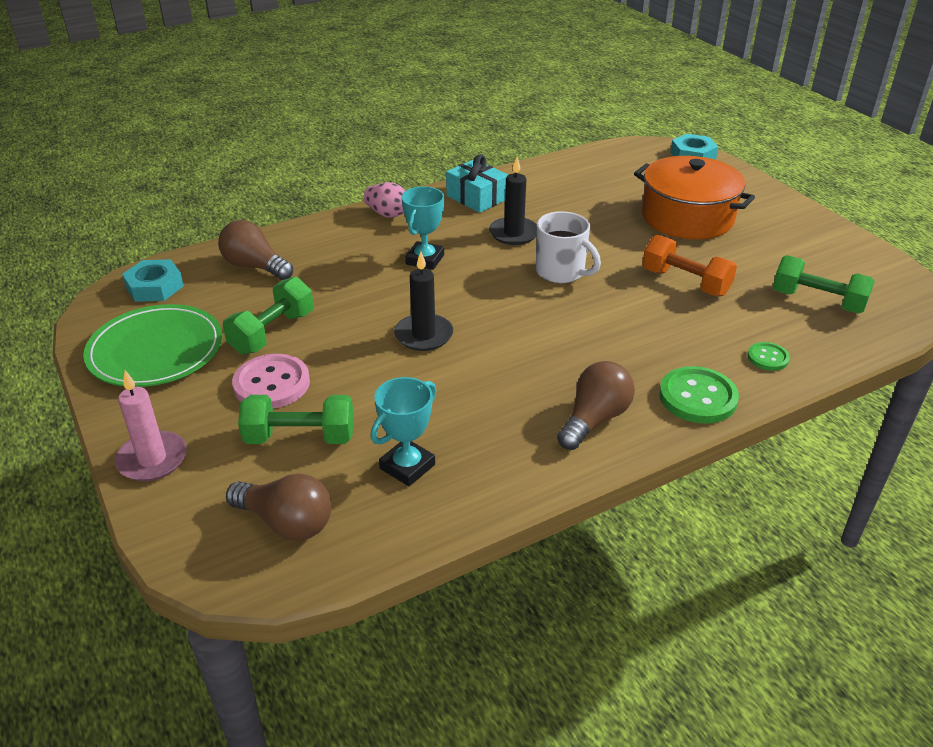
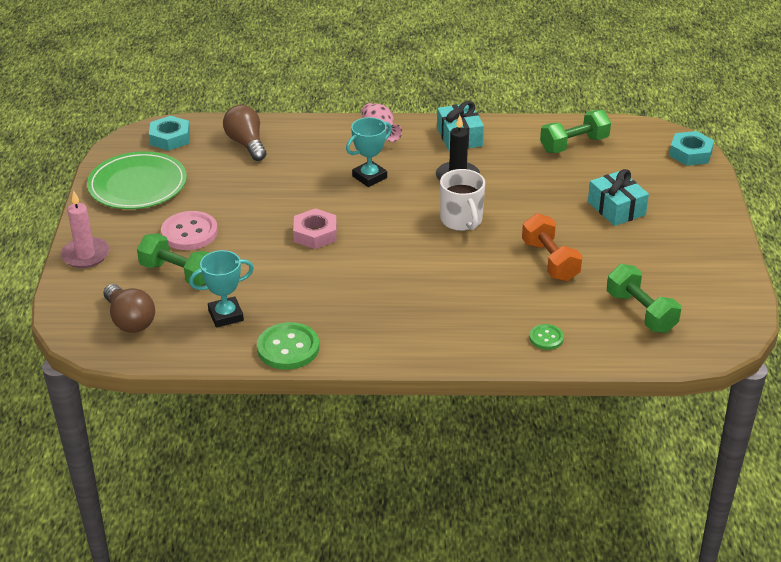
camera: 30 degrees right, 0 degrees up
green dumbbell [223,277,314,355] -> green dumbbell moved to [540,110,611,153]
black candle [394,252,453,351] -> pink nut [293,208,337,249]
brown light bulb [557,361,635,450] -> none
orange pot [634,156,755,239] -> turquoise gift [588,169,649,226]
green button [659,366,739,424] -> green button moved to [257,322,319,370]

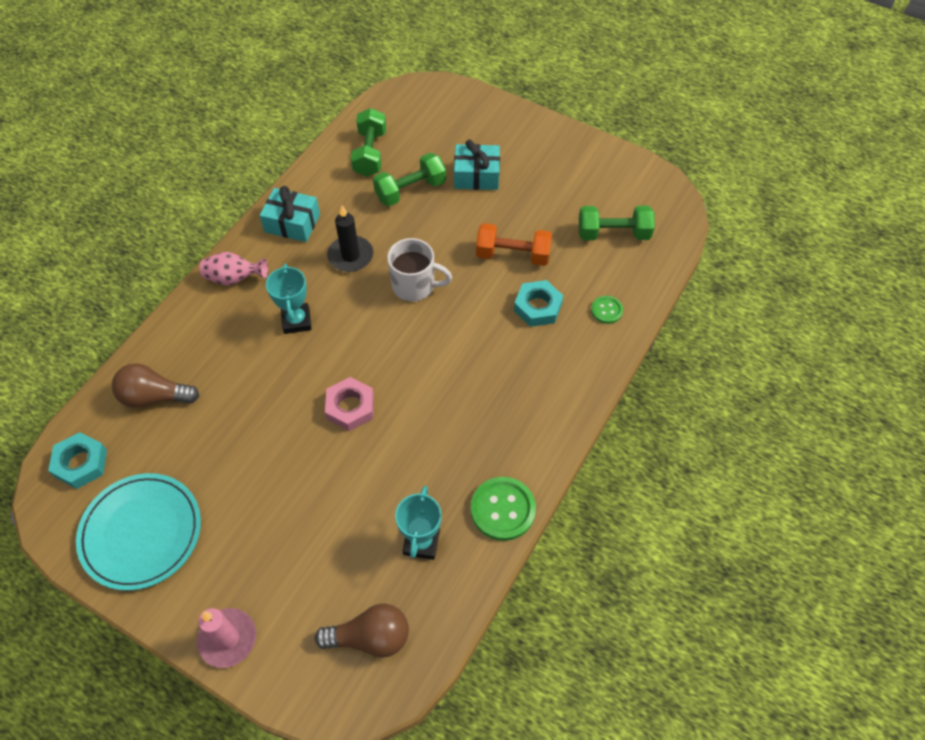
camera: 60 degrees left, 20 degrees up
green plate [87,151,187,209] -> turquoise plate [76,473,201,591]
green dumbbell [137,233,208,286] -> green dumbbell moved to [373,153,446,206]
pink button [161,211,218,250] -> none
turquoise nut [669,131,714,166] -> turquoise nut moved to [514,280,563,327]

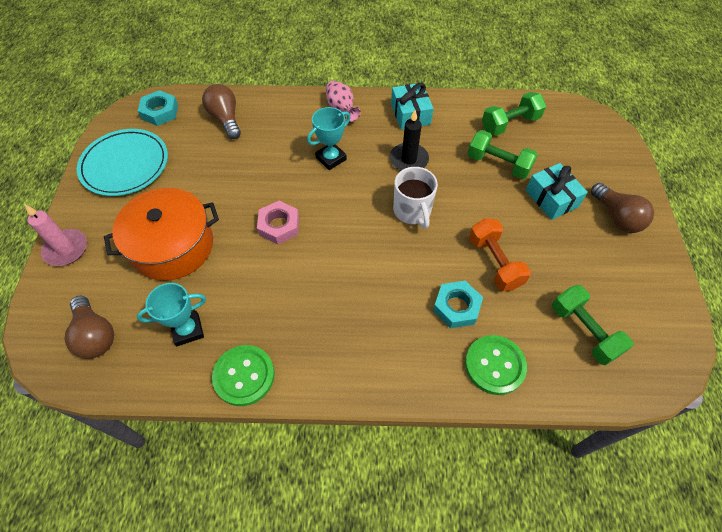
camera: 60 degrees right, 0 degrees up
green button [591,296,623,324] -> green button [465,335,527,395], size x1.81
none -> orange pot [104,188,219,281]
none -> brown light bulb [591,183,654,233]

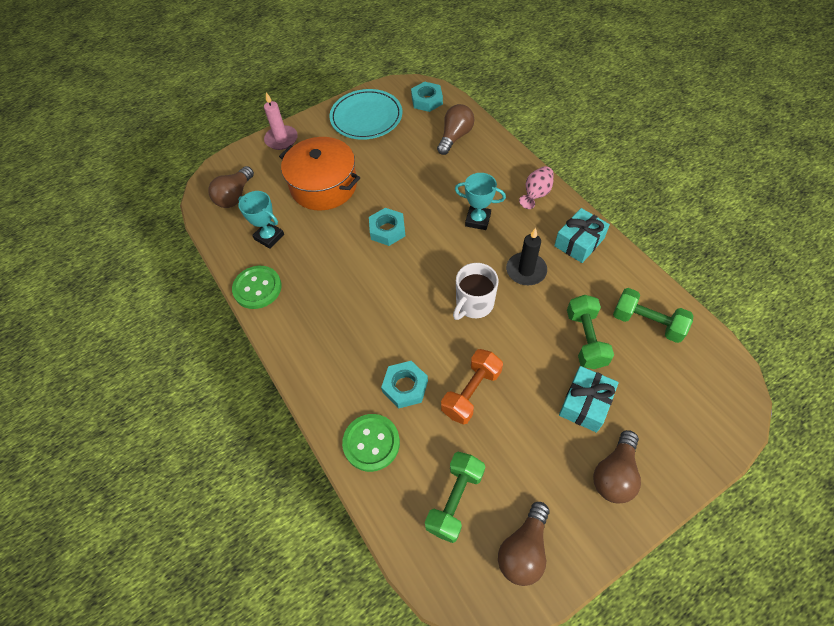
camera: 60 degrees right, 0 degrees up
pink nut [257,201,299,245] -> turquoise nut [369,208,405,246]
none -> brown light bulb [498,502,549,586]

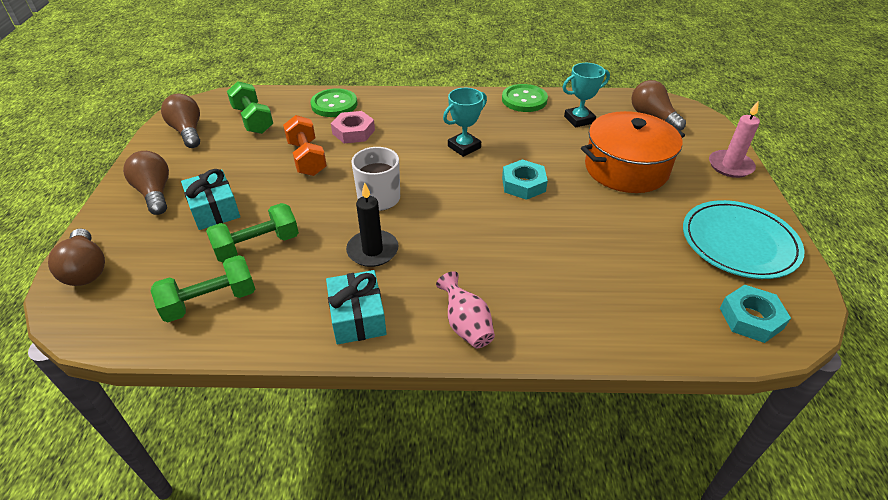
camera: 120 degrees right, 15 degrees down
turquoise nut [381,361,428,408] -> pink nut [331,111,375,143]
brown light bulb [437,104,474,155] -> brown light bulb moved to [48,228,105,286]
turquoise trophy [455,173,506,230] -> turquoise trophy moved to [443,88,487,157]
green dumbbell [567,295,614,369] -> green dumbbell turned 60 degrees counterclockwise [206,203,299,262]

